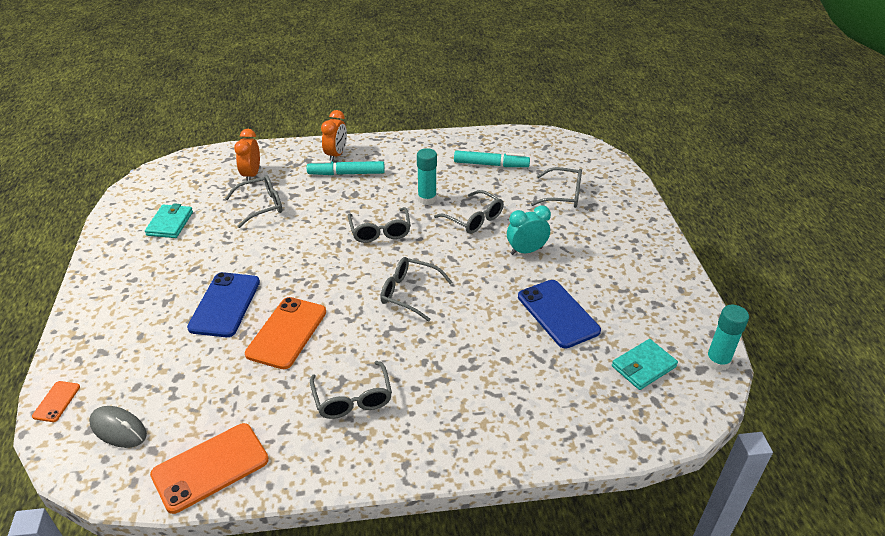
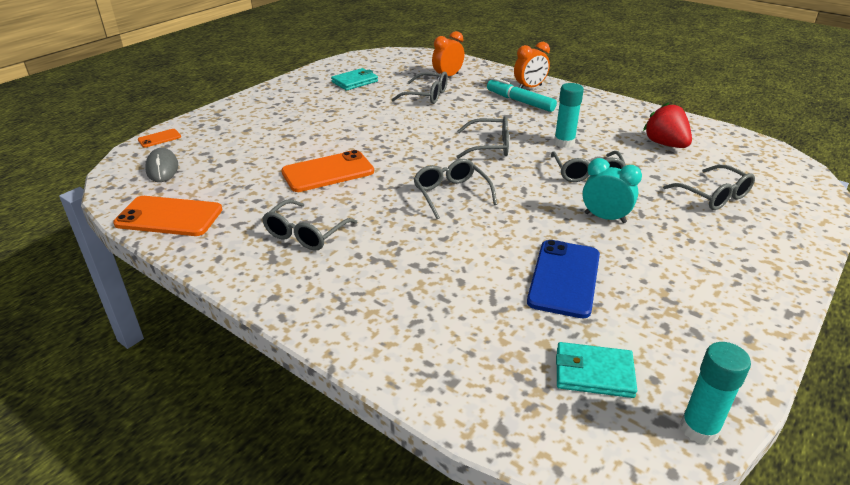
camera: 45 degrees right, 5 degrees down
blue phone [187,272,260,337] -> none
grey glasses [348,207,411,243] -> grey glasses turned 120 degrees counterclockwise [456,116,509,159]
turquoise marker [454,150,530,167] -> red strawberry [643,102,692,148]

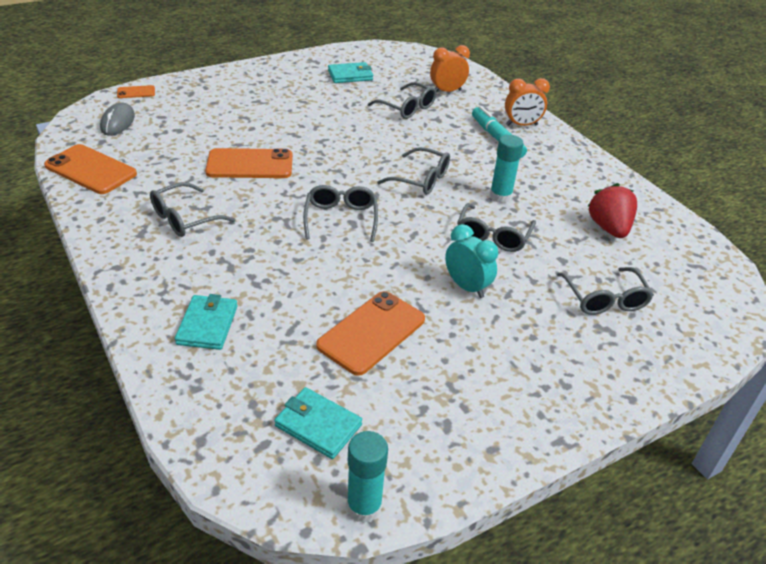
camera: 20 degrees right, 5 degrees up
blue phone [527,240,600,318] -> orange phone [316,291,425,376]
none -> turquoise wallet [175,294,238,350]

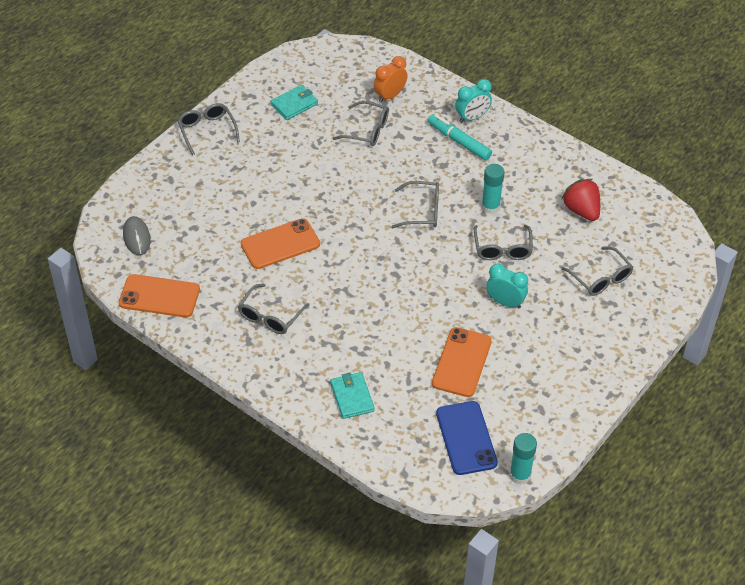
camera: 20 degrees left, 10 degrees up
orange phone [117,85,155,98] -> none
turquoise wallet [274,387,362,459] -> blue phone [436,401,498,475]
grey glasses [303,185,378,242] -> grey glasses moved to [177,103,240,156]
orange clock [505,78,550,126] -> turquoise clock [455,79,492,123]

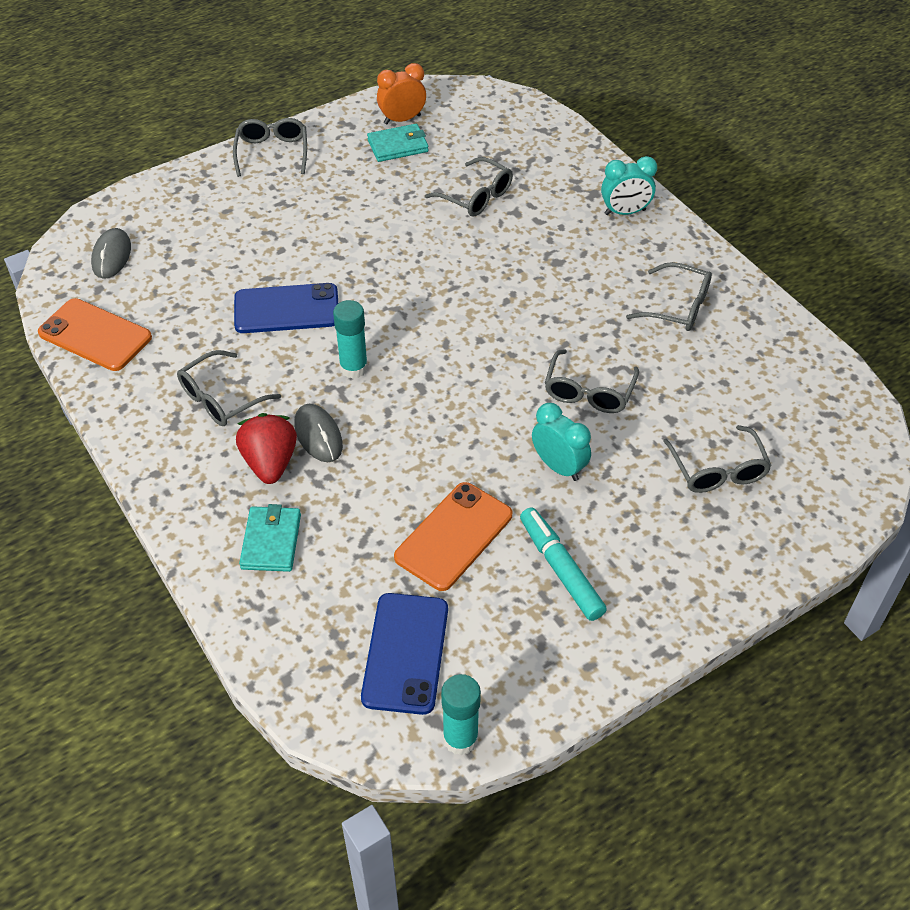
camera: 20 degrees right, 0 degrees up
orange phone [241,218,320,269] -> blue phone [234,283,338,333]
orange clock [374,56,408,103] -> orange clock moved to [377,63,426,124]
grey glasses [392,181,439,228] -> grey glasses moved to [626,262,712,331]
turquoise marker [428,114,492,161] -> turquoise marker moved to [520,507,607,621]
turquoise glue stick [481,164,504,214] -> turquoise glue stick moved to [333,300,368,379]
red strawberry [562,179,600,221] -> red strawberry moved to [236,413,297,484]
none -> grey mouse [295,404,343,462]

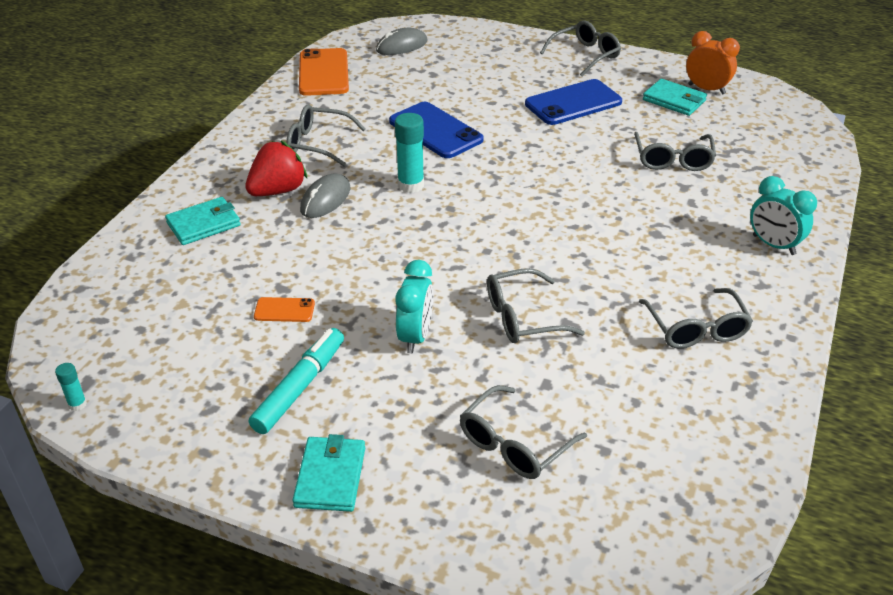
camera: 55 degrees right, 10 degrees down
blue phone [361,593,448,715] -> blue phone moved to [525,79,622,125]
orange phone [394,482,512,591] -> orange phone [254,297,315,322], size x0.49
turquoise glue stick [441,674,481,755] -> turquoise glue stick [55,363,87,411], size x0.52
none -> turquoise wallet [292,434,365,512]

